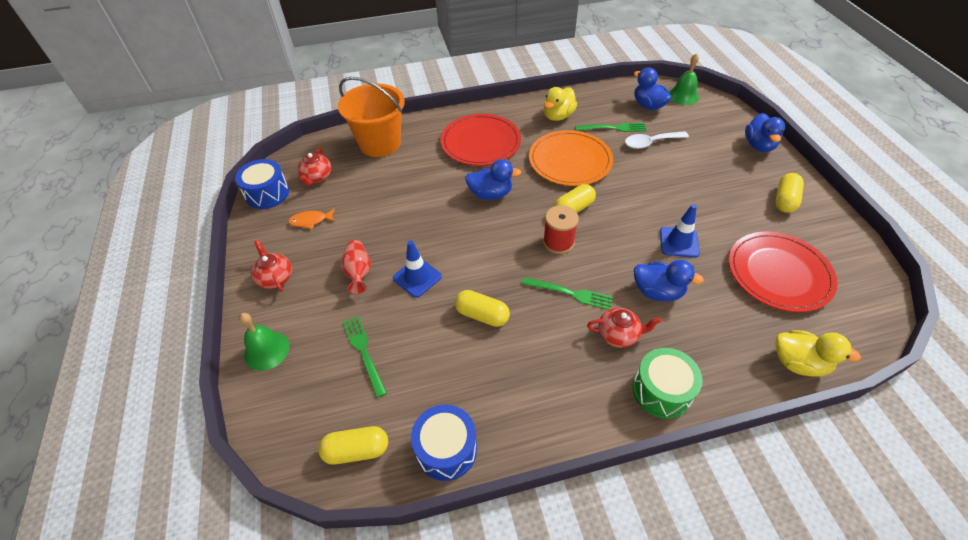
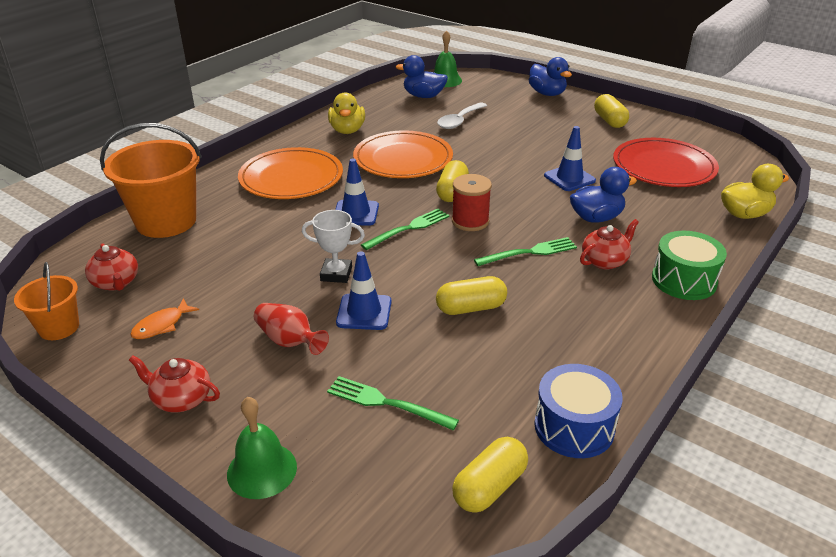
camera: 40 degrees left, 15 degrees down
blue drum [235,159,289,209] -> orange bucket [14,262,79,340]
red plate [441,114,521,166] -> orange plate [238,147,343,199]
blue duck [465,159,521,200] -> blue traffic cone [335,158,379,226]
green fork [575,123,647,132] -> green fork moved to [361,208,450,250]
none -> white trophy [302,210,365,283]

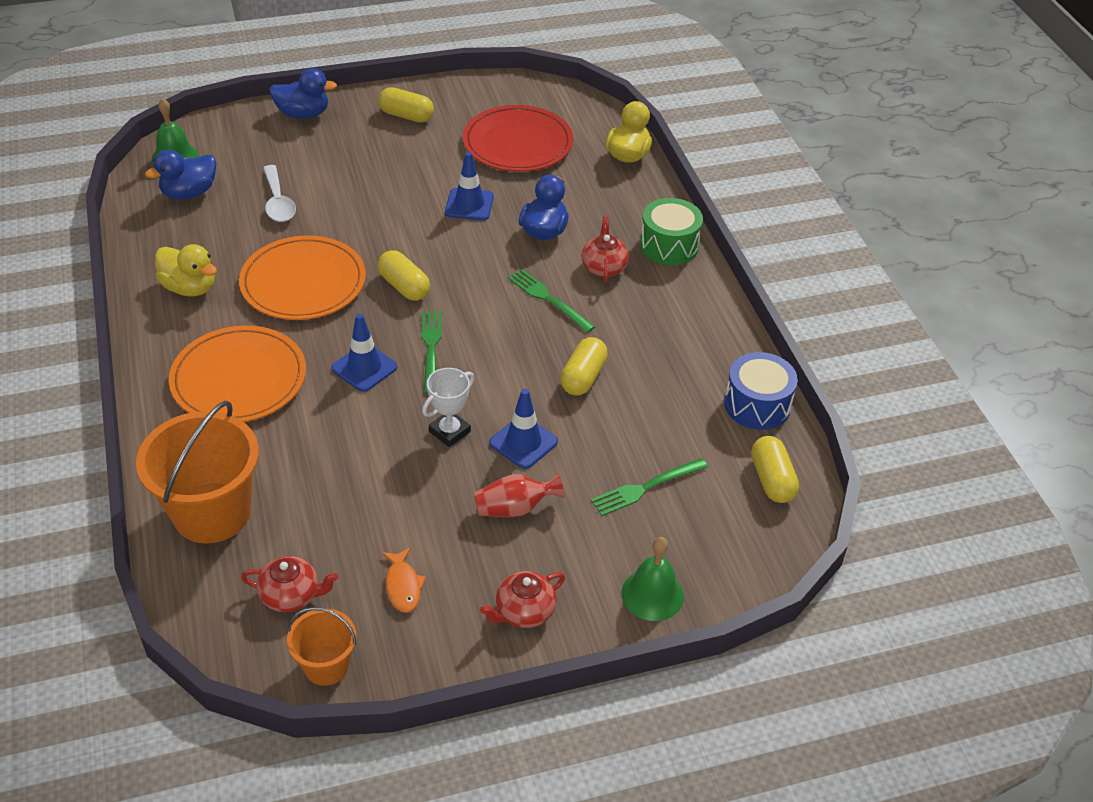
camera: 55 degrees left, 10 degrees up
red spool [452,174,492,231] -> none
green fork [474,237,577,266] -> green fork turned 60 degrees counterclockwise [508,269,595,333]

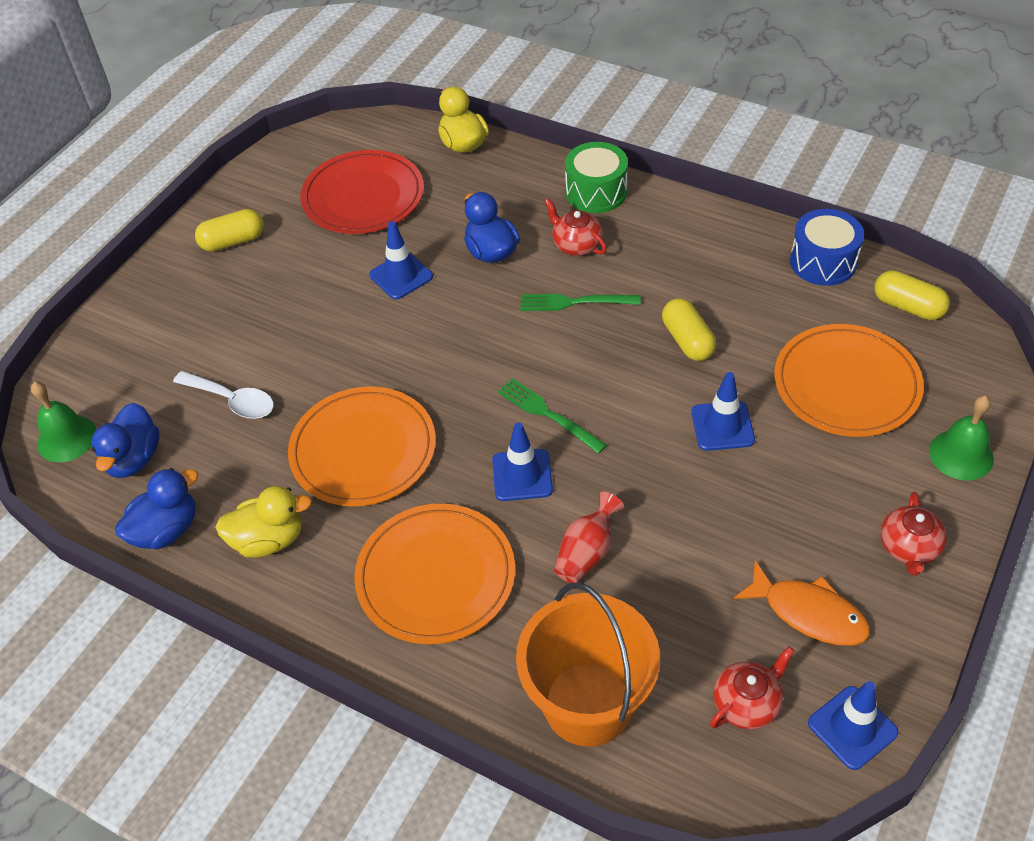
camera: 40 degrees left, 5 degrees up
blue duck [270,68,337,119] -> blue duck moved to [115,468,199,549]
orange bucket [287,607,357,686] -> blue traffic cone [808,681,898,770]
yellow capsule [377,250,430,301] -> none
orange fish [382,548,426,613] -> orange fish [734,560,870,646], size x1.56
white trophy [422,368,475,447] -> none
red vase [474,472,565,517] -> red vase moved to [554,491,624,583]
green fork [591,458,708,516] -> orange plate [774,324,924,437]

